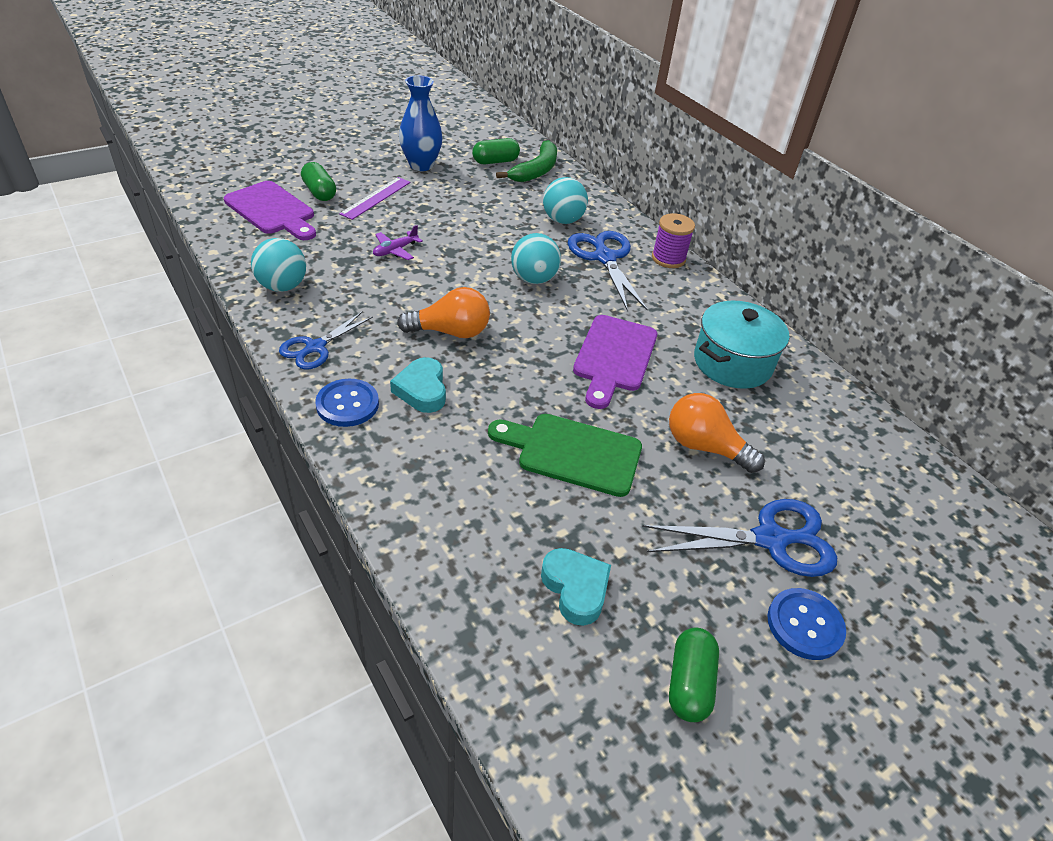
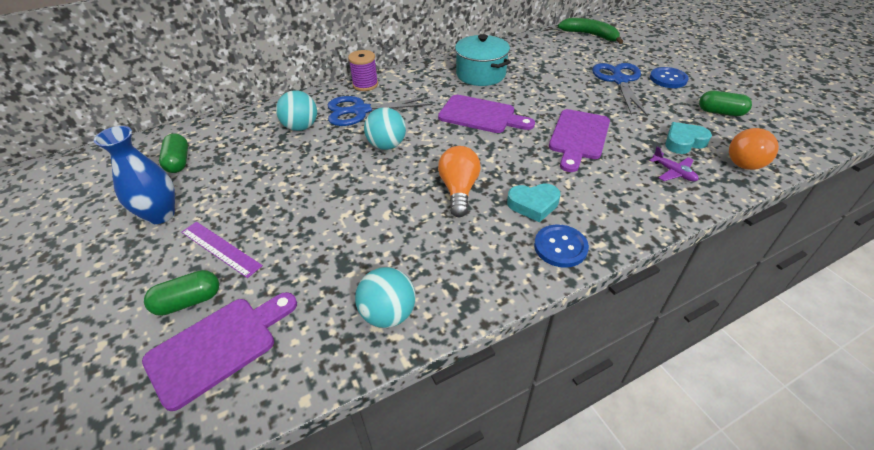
camera: 80 degrees left, 0 degrees up
blue scissors [279,311,373,370] -> none
purple plane [373,225,423,260] -> purple plane moved to [649,146,698,181]
green cutting board [488,414,642,497] -> purple cutting board [549,109,610,172]
green banana [496,140,557,182] -> green banana moved to [558,18,623,44]
orange light bulb [669,393,765,473] -> orange light bulb moved to [729,128,779,170]

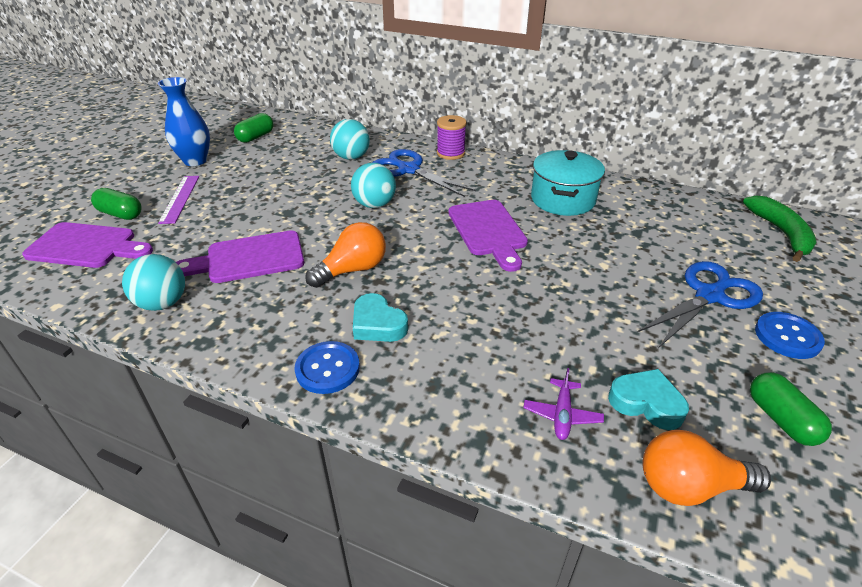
camera: 50 degrees right, 5 degrees down
purple cutting board [549,109,610,172] -> purple cutting board moved to [176,230,304,283]

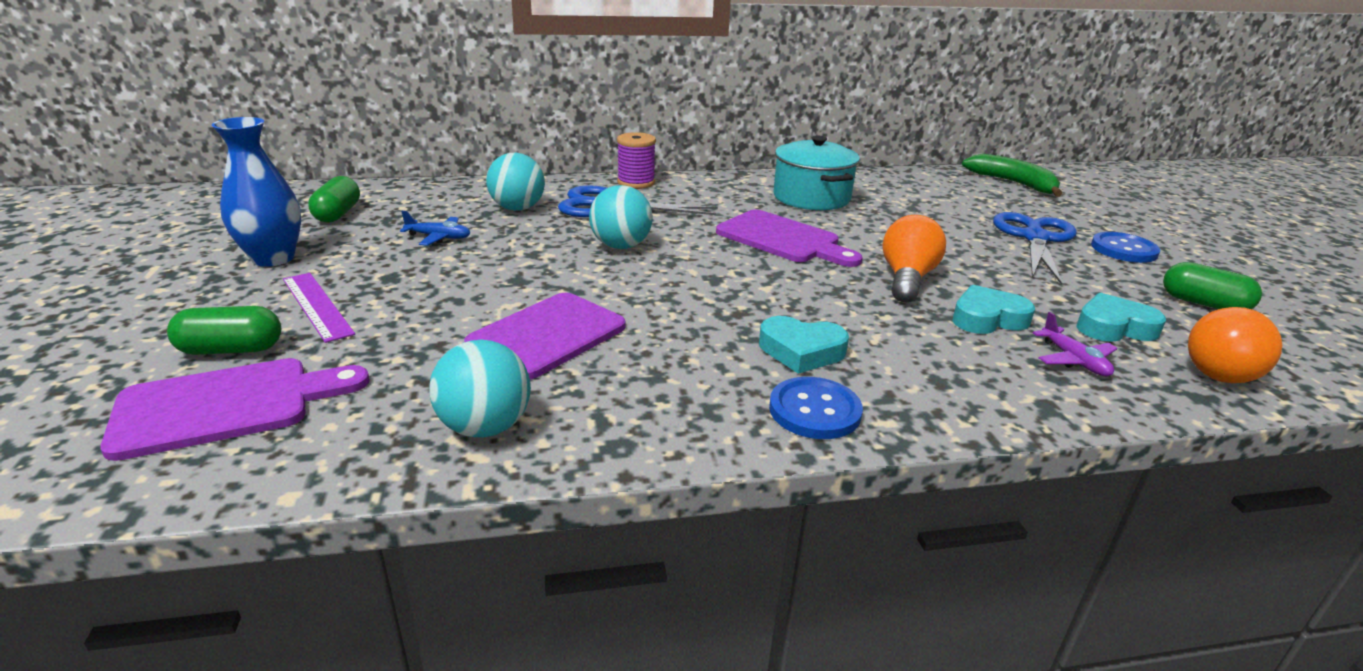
camera: 35 degrees left, 10 degrees down
orange light bulb [305,222,386,288] -> orange light bulb moved to [883,215,946,302]
none -> blue plane [400,211,470,246]
none -> turquoise heart [953,285,1035,334]

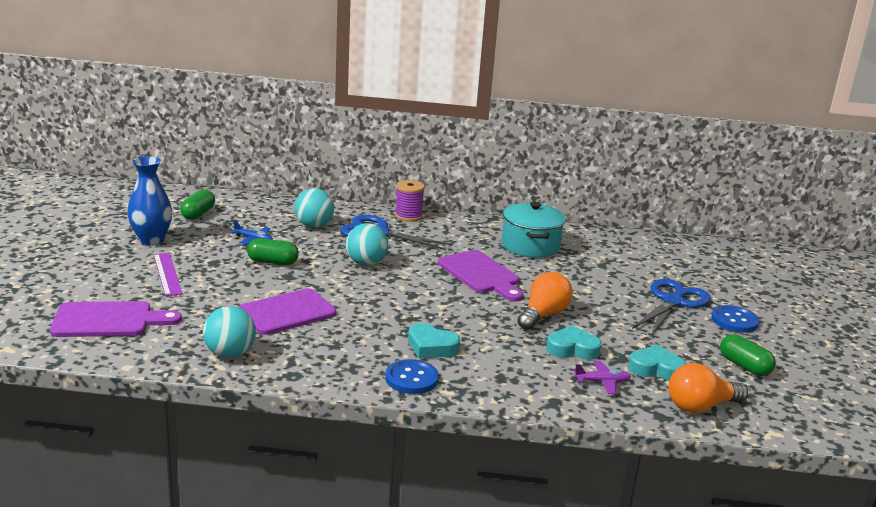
camera: 15 degrees right, 5 degrees down
green capsule [167,306,281,355] -> green capsule moved to [247,238,299,265]
green banana [962,154,1062,197] -> none
purple plane [1033,312,1118,376] -> purple plane turned 90 degrees counterclockwise [574,361,631,394]

